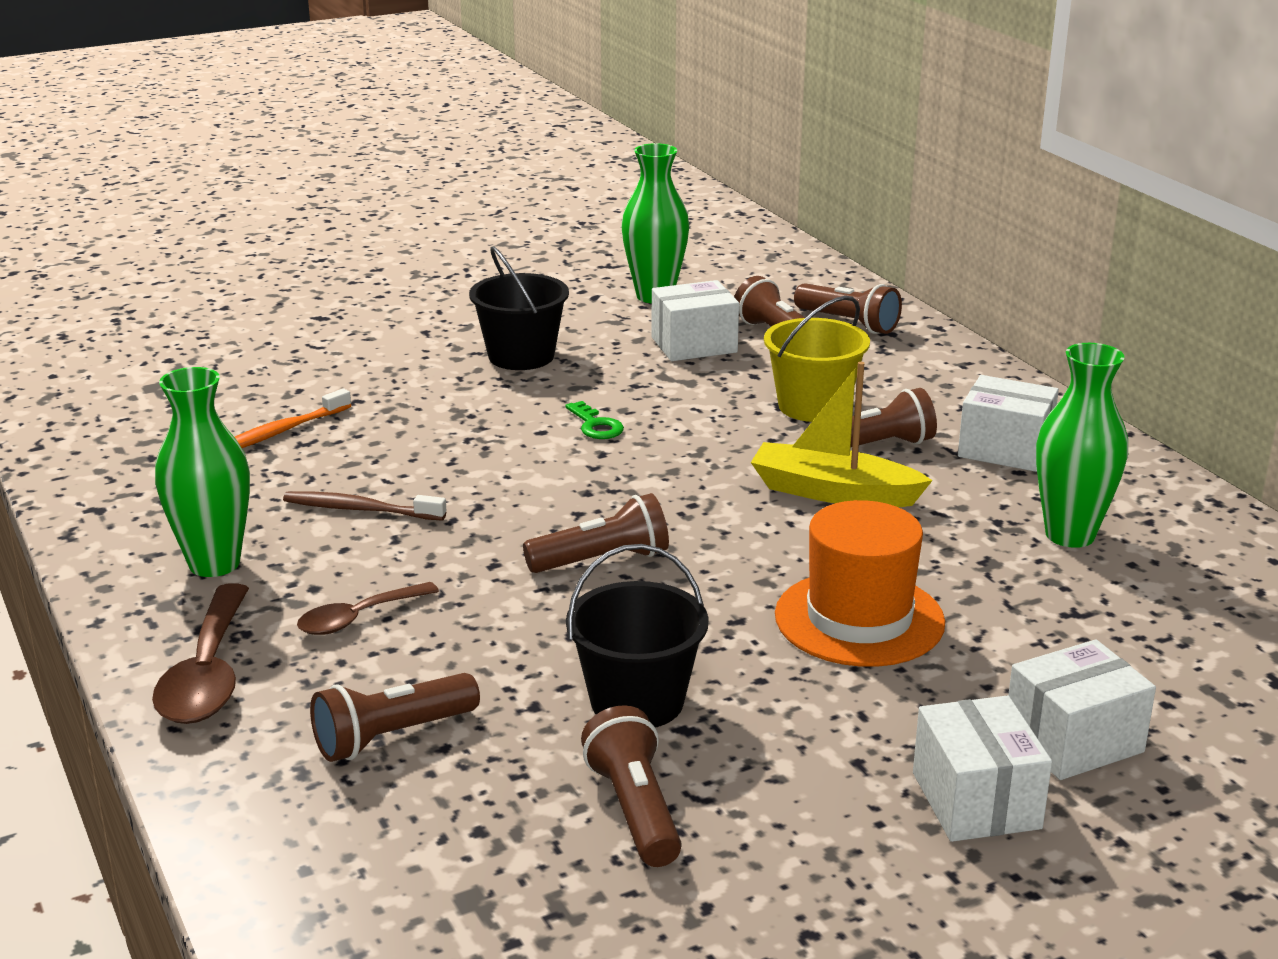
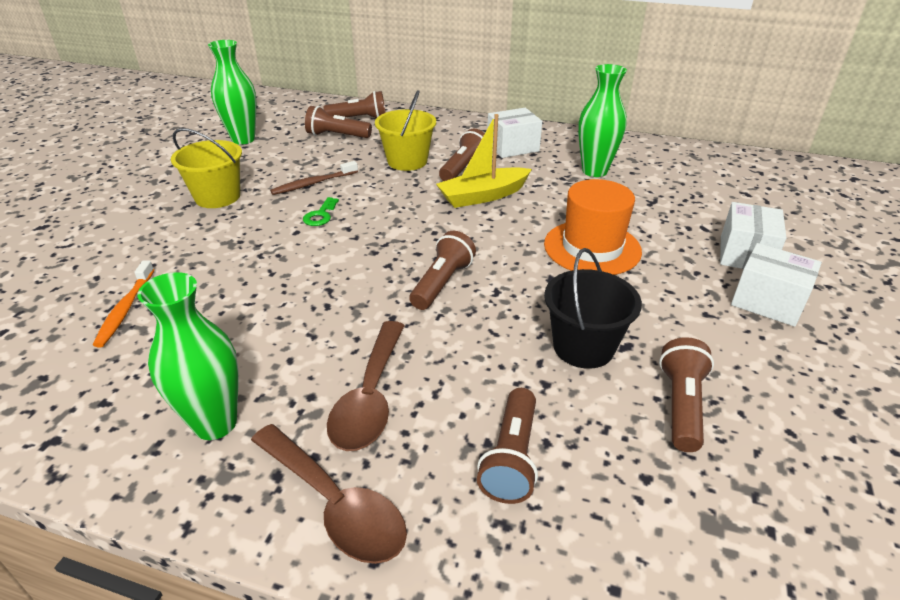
camera: 45 degrees left, 10 degrees up
brown toothbrush [283,492,446,521] -> brown toothbrush moved to [270,161,358,195]
brown spoon [297,582,439,635] -> brown spoon [327,321,405,451], size x1.61
black bucket [469,246,569,370] -> yellow bucket [171,128,242,208]
green key [565,401,624,439] -> green key turned 90 degrees clockwise [303,197,339,226]
brown flashlight [581,705,682,867] -> brown flashlight turned 75 degrees clockwise [659,337,714,452]
white box [652,280,739,361] -> none

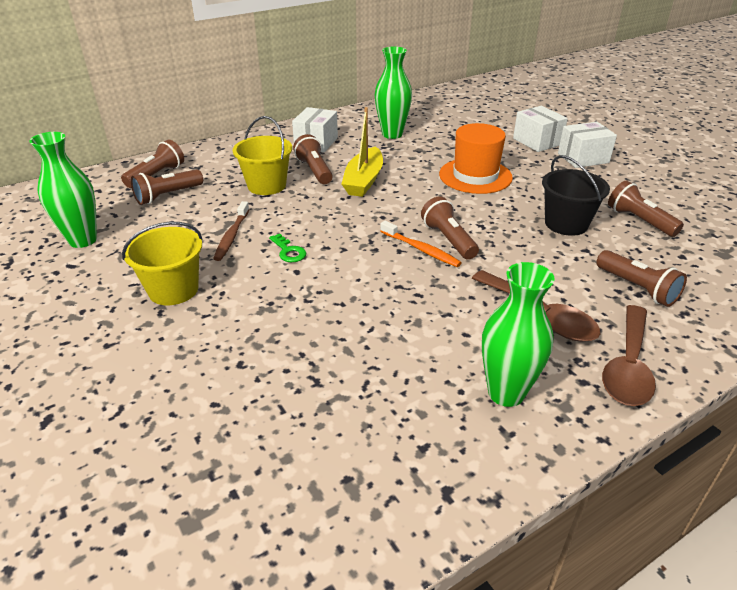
camera: 50 degrees left, 0 degrees up
orange toothbrush [93,260,154,347] -> orange toothbrush moved to [380,221,462,267]
brown spoon [251,424,407,564] -> brown spoon turned 120 degrees clockwise [602,305,656,406]

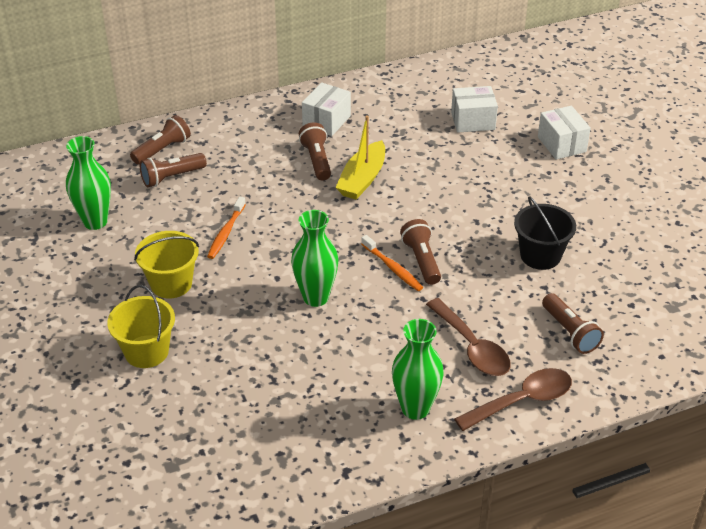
camera: 10 degrees right, 5 degrees up
brown toothbrush [213,201,249,261] -> orange toothbrush [207,197,246,259]
yellow bucket [233,116,292,195] -> yellow bucket moved to [107,285,175,368]
green key [269,234,306,262] -> none
green vase [375,47,412,139] -> green vase moved to [291,210,338,307]
orange hat [439,123,513,194] -> none
white box [558,122,617,168] -> white box moved to [451,86,498,133]
brown spoon [602,305,656,406] -> brown spoon turned 150 degrees counterclockwise [454,368,572,431]
brown flashlight [608,181,684,237] -> none

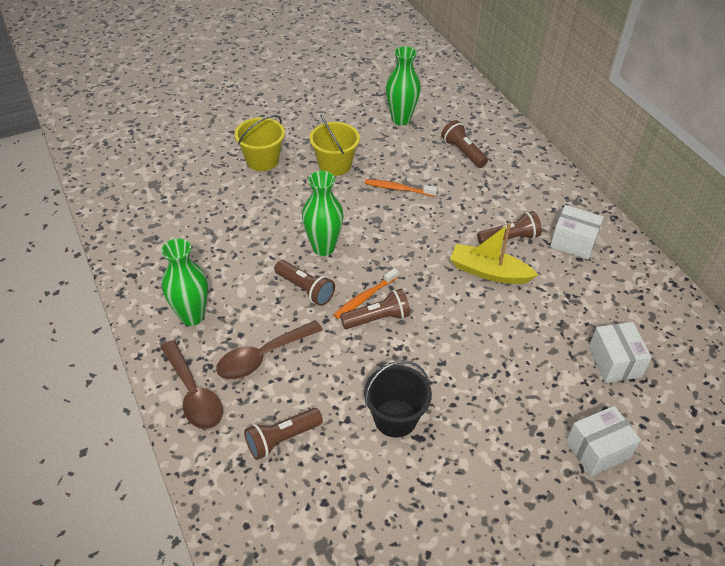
camera: 85 degrees right, 5 degrees up
brown flashlight [130,115,191,165] -> brown flashlight moved to [274,260,335,306]

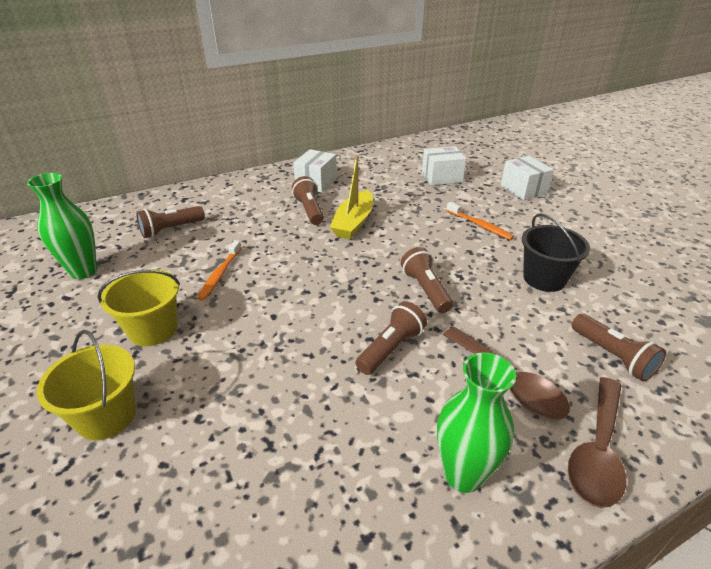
camera: 90 degrees left, 10 degrees down
brown spoon [161,340,223,429] -> brown spoon turned 150 degrees clockwise [568,377,626,508]
green vase [302,171,343,256] -> none
orange toothbrush [333,268,399,319] -> orange toothbrush moved to [446,202,514,240]

